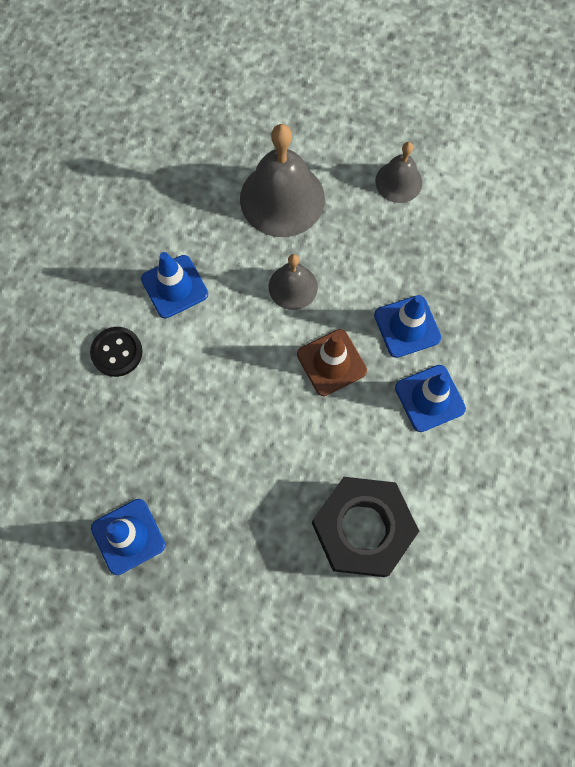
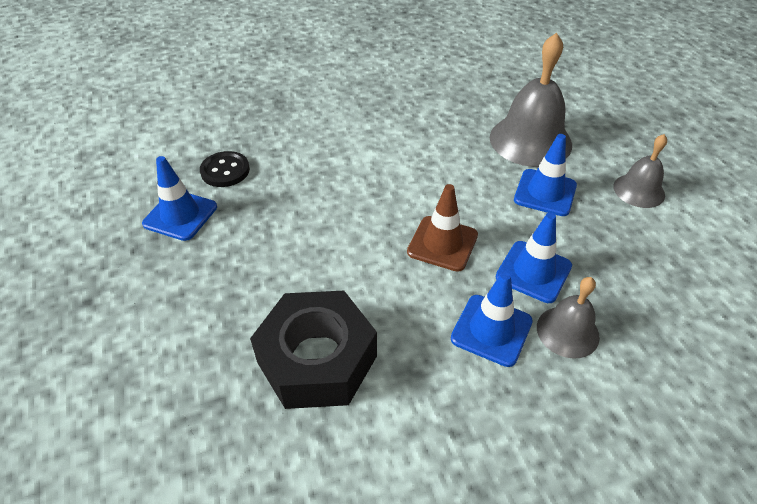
camera: 50 degrees right, 25 degrees down
black button [90,327,142,377] -> black button moved to [200,151,250,187]
blue traffic cone [141,252,208,318] -> blue traffic cone moved to [514,134,577,216]
grey bell [269,254,318,310] -> grey bell moved to [537,277,600,358]

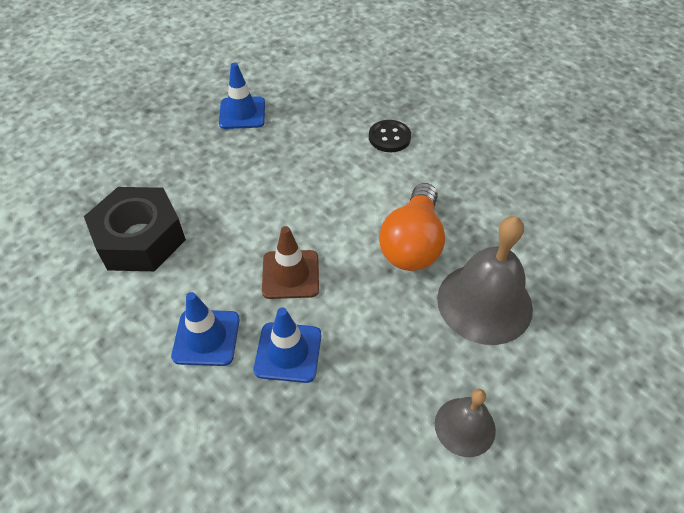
camera: 65 degrees right, 5 degrees up
black button [200,151,250,187] -> black button moved to [369,120,411,152]
blue traffic cone [514,134,577,216] -> none
grey bell [537,277,600,358] -> none
none -> orange light bulb [379,183,445,271]

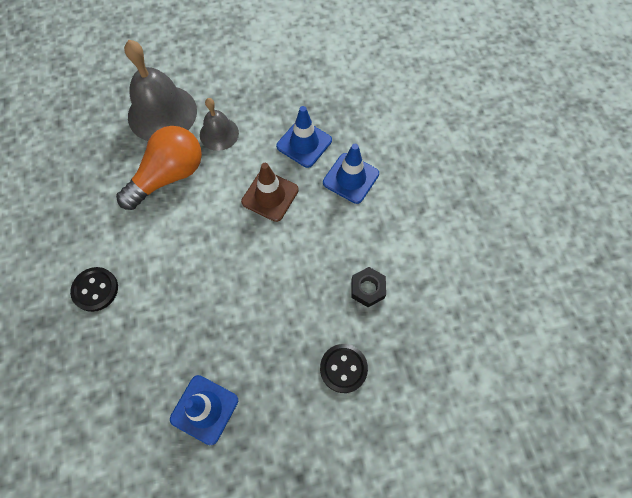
camera: 150 degrees left, 15 degrees up
black nut [84,187,186,271] -> black nut [351,267,386,307], size x0.45
grey bell [435,389,496,457] -> grey bell moved to [200,98,239,151]
none -> black button [320,344,368,393]

